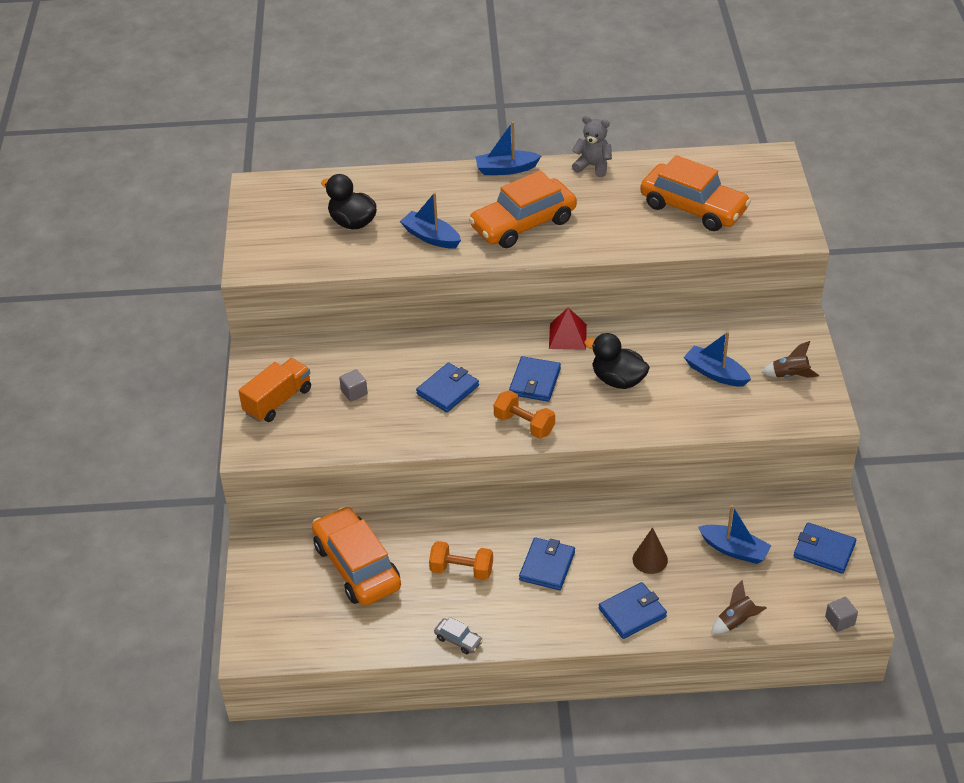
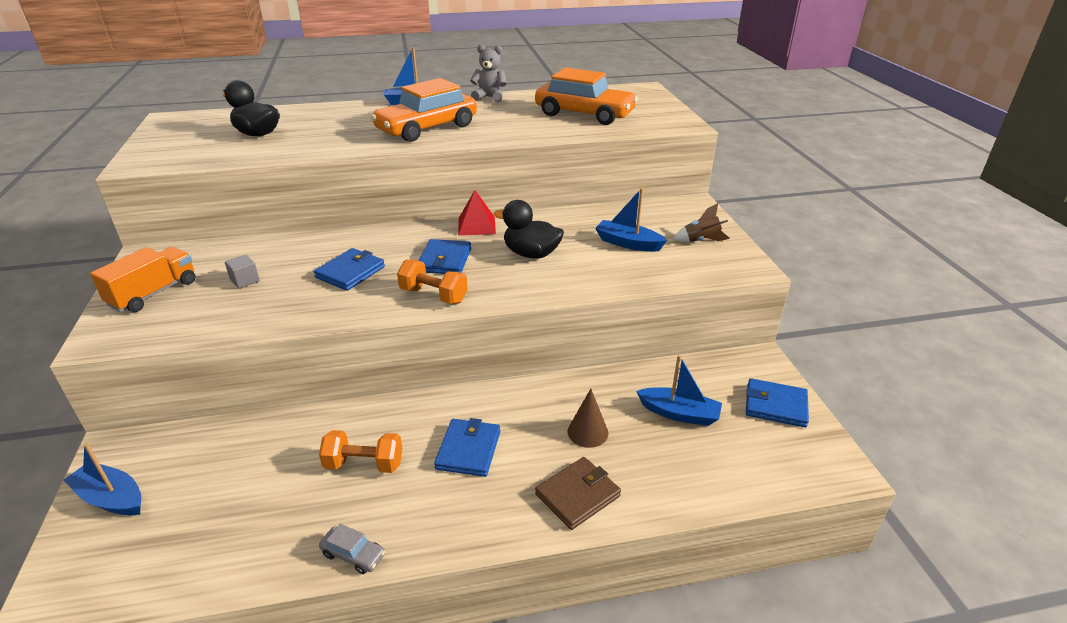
camera: 10 degrees left, 10 degrees down
orange car [312,506,401,606] -> none
blue boat [400,192,461,249] -> blue boat moved to [64,443,141,516]
blue wallet [599,582,667,639] -> brown wallet [535,457,621,530]
brown rocket [711,580,766,634] -> none
grey cube [825,597,858,632] -> none

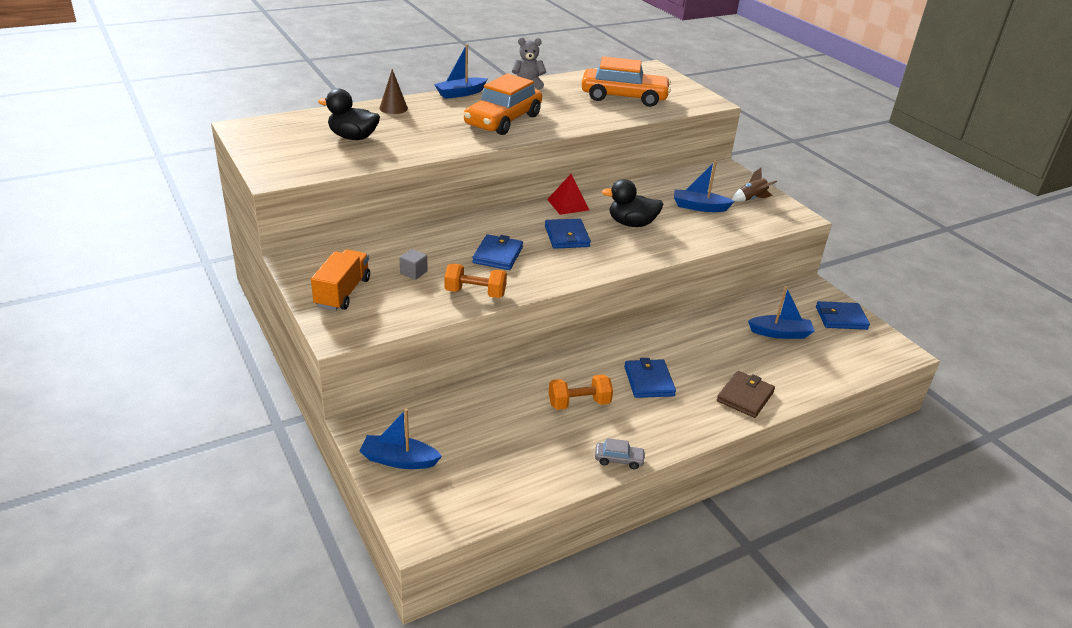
camera: 20 degrees left, 0 degrees up
orange dumbbell [397,259,468,304] -> orange dumbbell moved to [445,264,507,298]
brown cone [567,389,608,448] -> brown cone moved to [379,69,408,114]

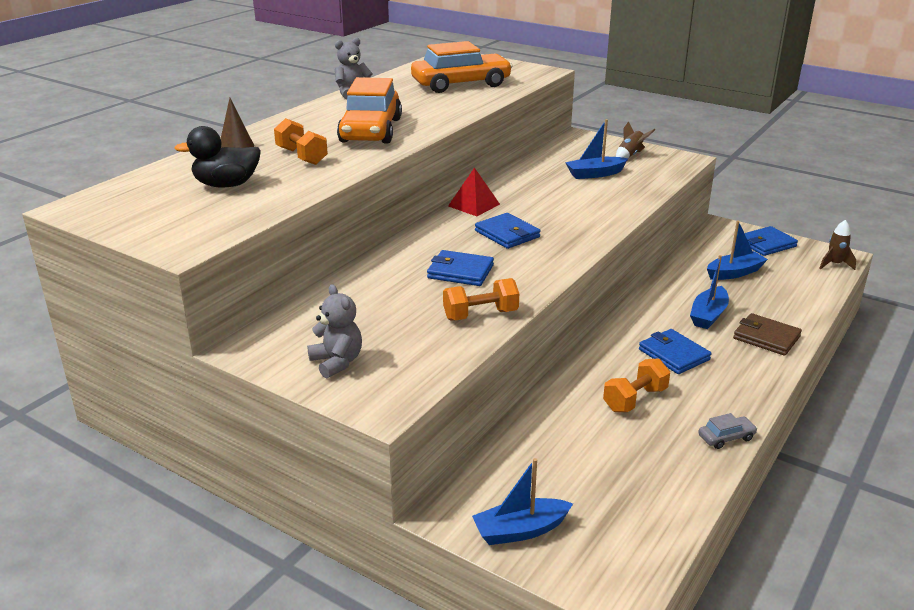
camera: 25 degrees left, 5 degrees down
orange truck [311,249,370,311] -> grey teddy bear [307,284,362,379]
grey cube [400,249,428,280] -> none
blue boat [434,44,487,99] -> blue boat moved to [690,255,729,329]
blue wallet [472,234,523,270] -> blue wallet turned 60 degrees counterclockwise [427,250,494,286]
black duck [602,179,663,227] -> none
brown wallet [717,371,775,418] -> brown wallet turned 60 degrees counterclockwise [733,313,802,356]
none -> orange dumbbell [274,118,328,165]
none -> brown rocket [819,220,856,270]

